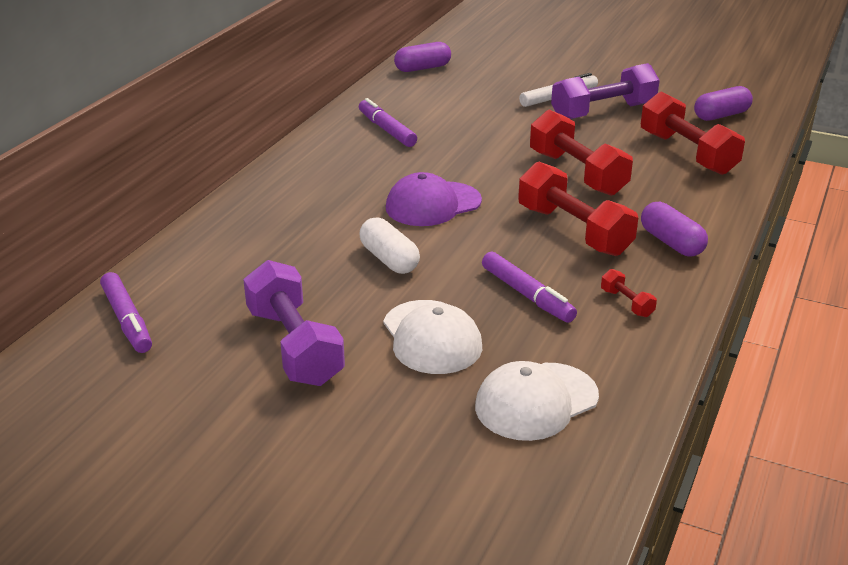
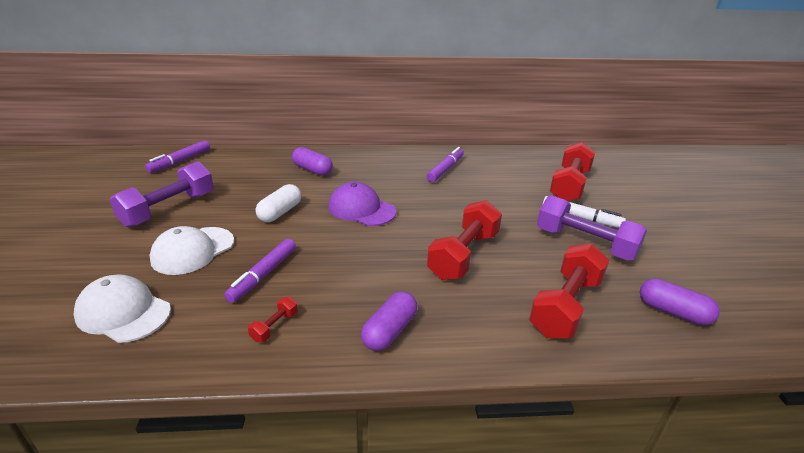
camera: 60 degrees right, 0 degrees up
purple capsule [394,42,451,72] -> purple capsule moved to [292,147,333,176]
red dumbbell [518,161,638,256] -> red dumbbell moved to [550,142,595,201]

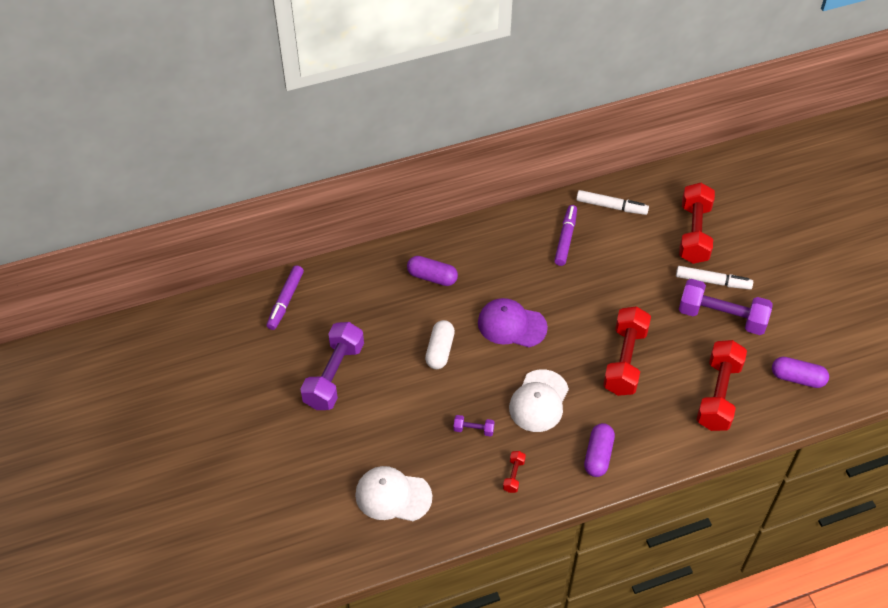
camera: 15 degrees left, 20 degrees up
white cap [150,226,234,275] -> white cap moved to [509,369,569,432]
purple marker [224,239,296,303] -> purple dumbbell [453,415,495,437]
none -> white marker [576,190,649,215]

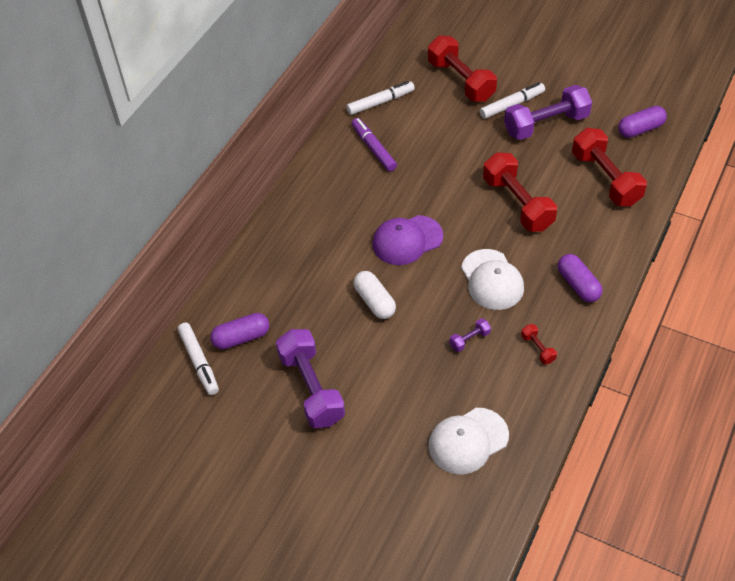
camera: 40 degrees left, 0 degrees up
purple marker [266,265,304,330] -> white marker [178,323,219,395]
purple capsule [407,256,458,286] -> purple capsule moved to [210,313,269,349]

